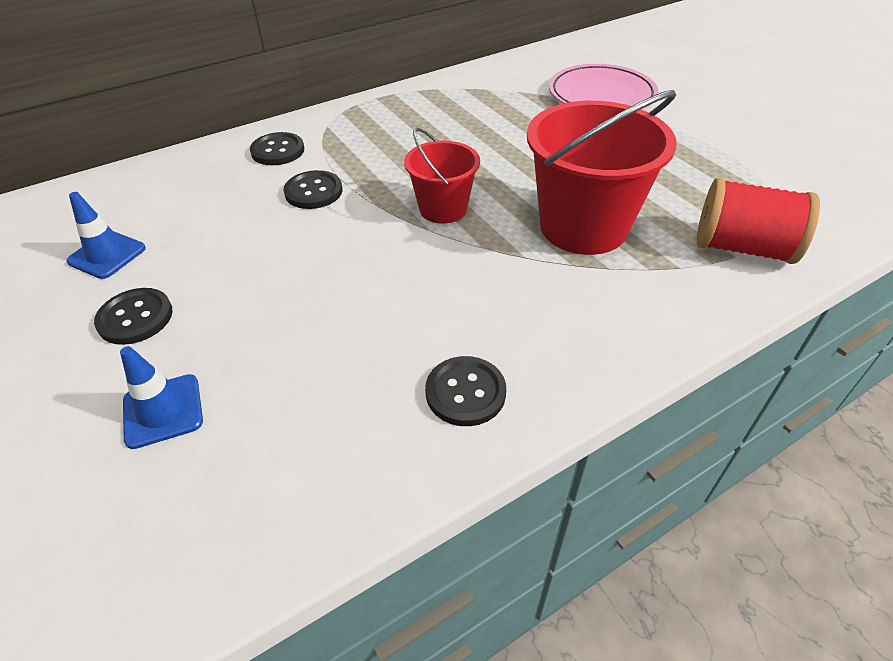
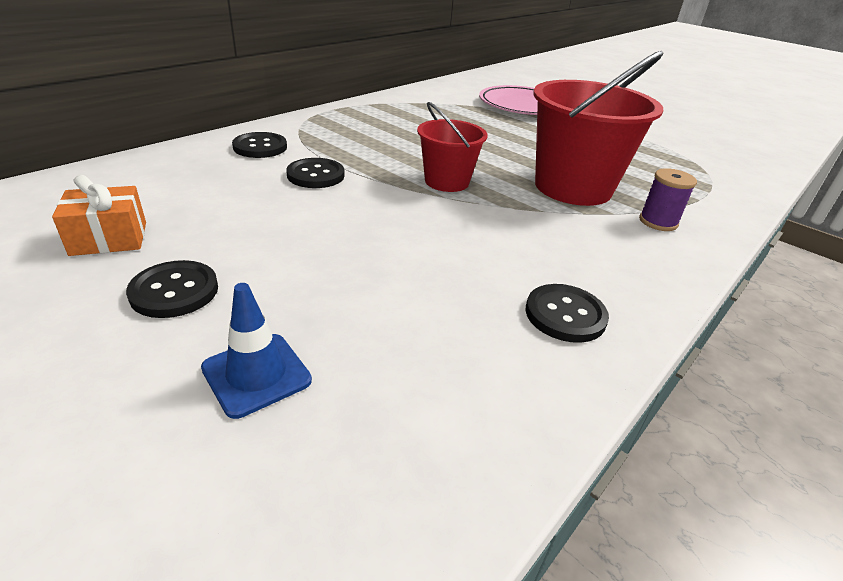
camera: 20 degrees left, 10 degrees down
blue traffic cone [66,192,146,279] -> orange gift [52,175,146,256]
red spool [697,178,820,264] -> none
none -> purple spool [639,168,697,231]

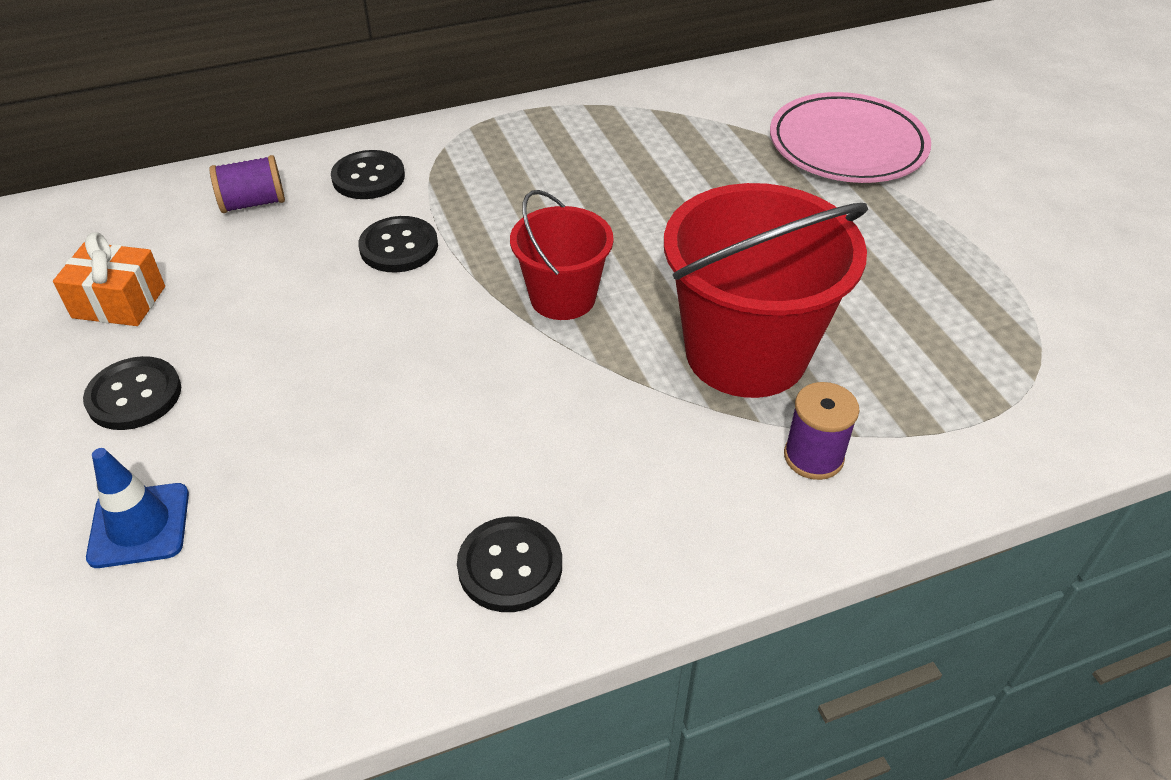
camera: 30 degrees right, 10 degrees up
none -> purple spool [209,155,285,213]

